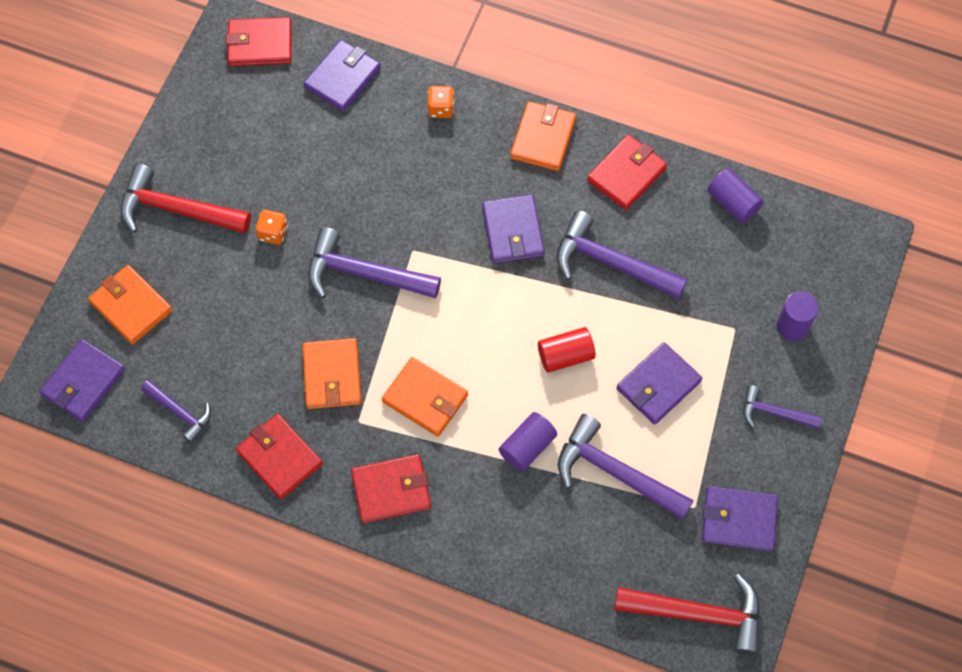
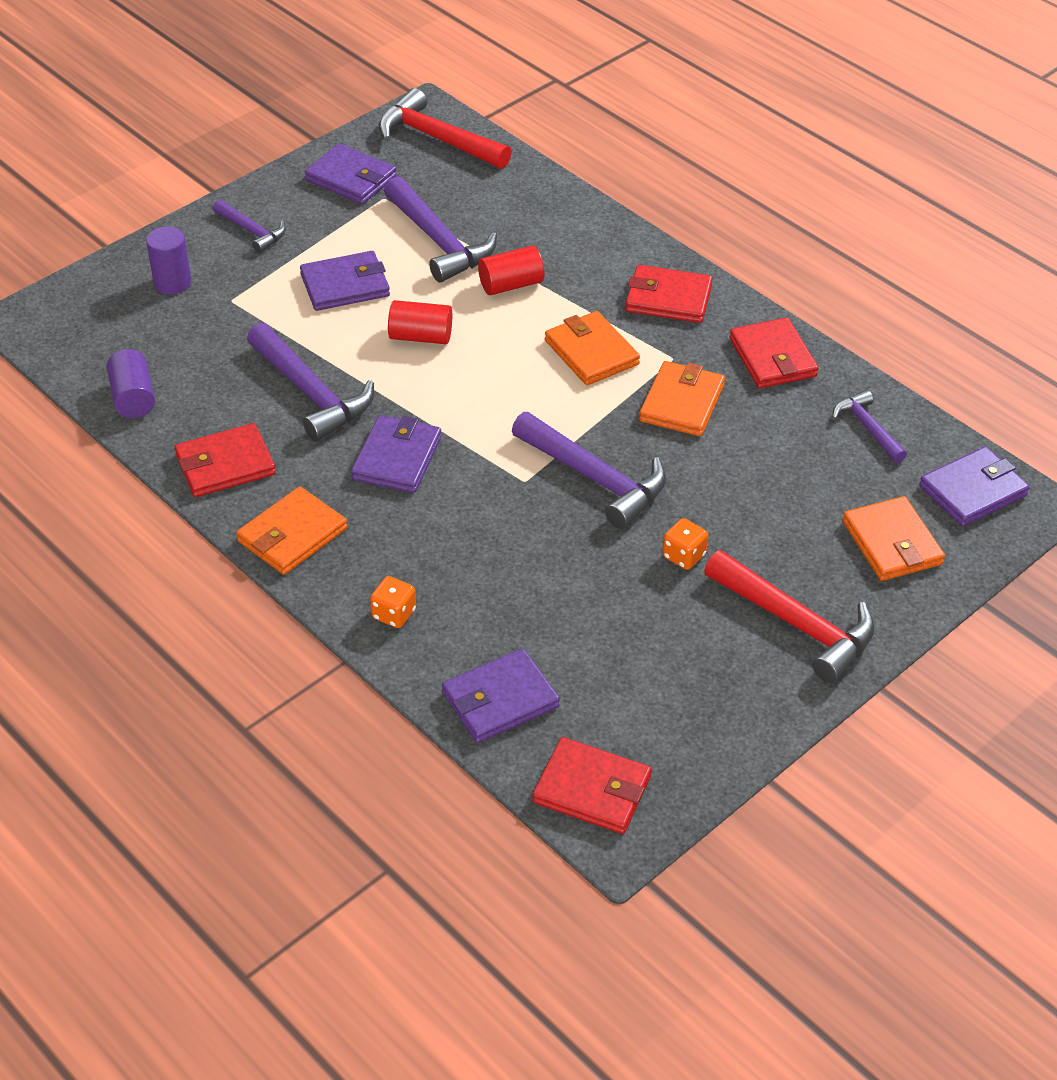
camera: 155 degrees left, 20 degrees down
purple cylinder [499,412,557,472] -> red cylinder [478,246,544,295]

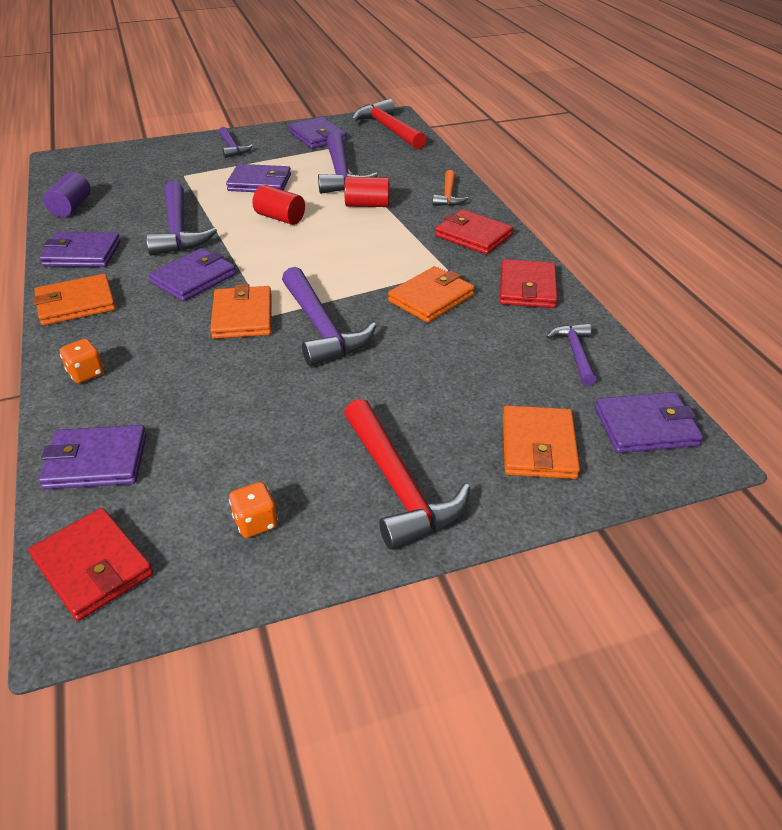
camera: 25 degrees right, 5 degrees down
purple cylinder [146,226,192,295] -> none
red wallet [174,423,276,497] -> purple wallet [39,232,121,267]
orange wallet [545,311,640,385] -> orange wallet moved to [210,284,271,339]
orange dice [663,518,708,570] -> orange dice moved to [229,482,278,538]
none -> orange hammer [433,170,469,206]

